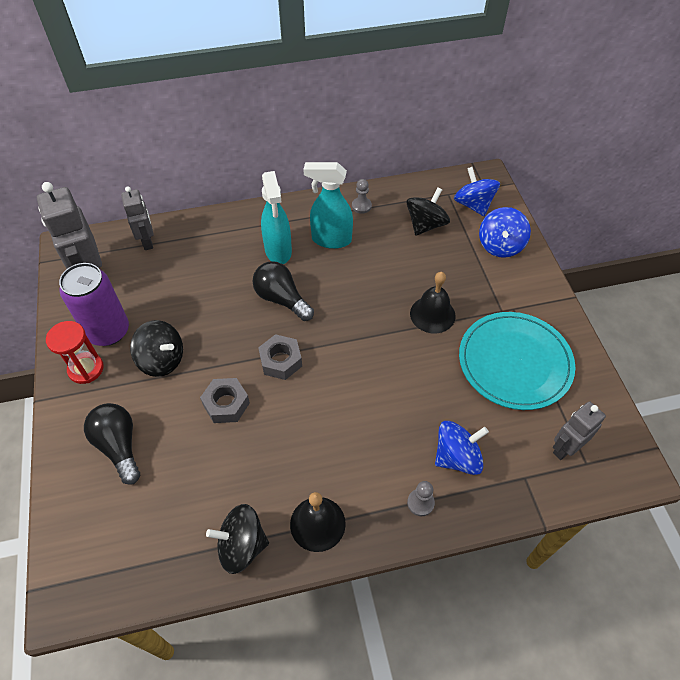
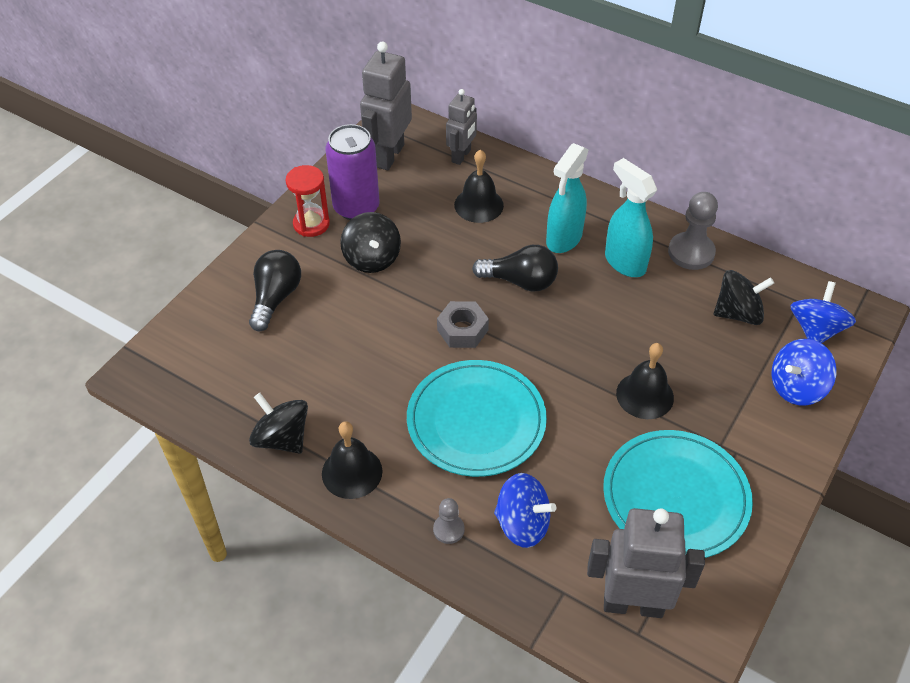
camera: 45 degrees right, 5 degrees down
grey nut [200,378,250,423] -> none
black light bulb [253,261,314,321] -> black light bulb turned 105 degrees clockwise [472,245,558,291]
grey pawn [352,179,372,214] -> grey pawn [668,192,718,270], size x1.80
grey robot [553,401,606,460] -> grey robot [587,508,705,618], size x1.63
none -> turquoise plate [407,360,547,477]
none -> black bell [454,150,504,223]

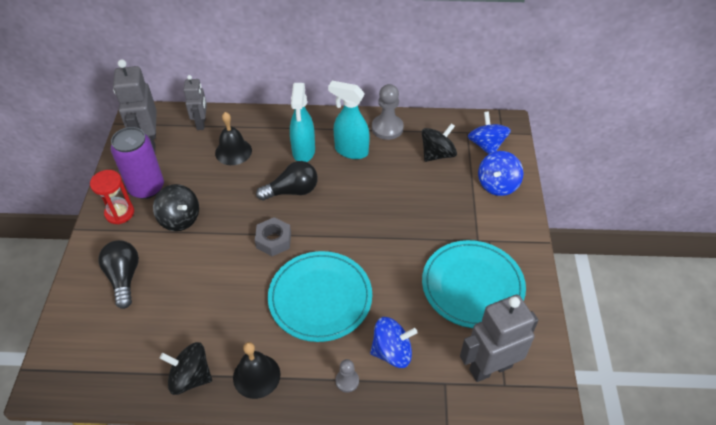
camera: 30 degrees left, 0 degrees up
black bell [616,343,674,419] -> none

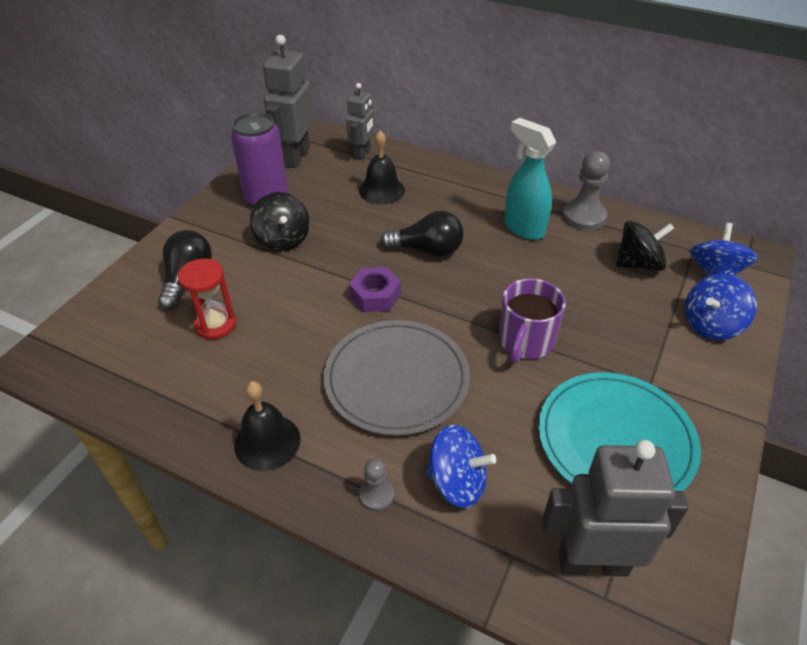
camera: 25 degrees right, 5 degrees down
red hourglass [90,170,134,224] -> red hourglass moved to [178,258,236,339]
black spinning top [160,342,212,395] -> none
grey nut [255,217,291,256] -> purple nut [349,267,401,312]
turquoise plate [268,251,372,342] -> grey plate [323,320,470,436]
turquoise spray bottle [290,83,315,162] -> none
none -> purple mug [499,278,566,363]

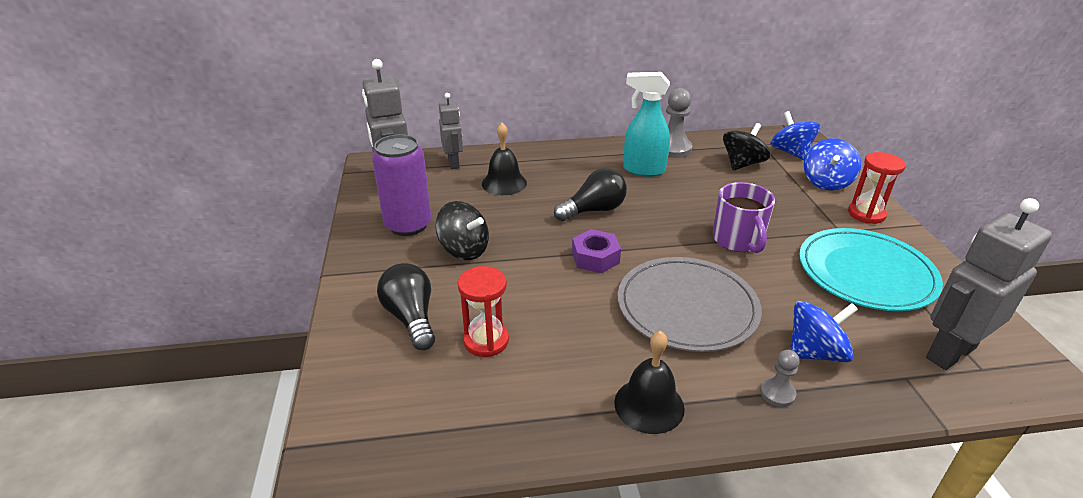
camera: 35 degrees left, 10 degrees down
none -> red hourglass [848,152,906,224]

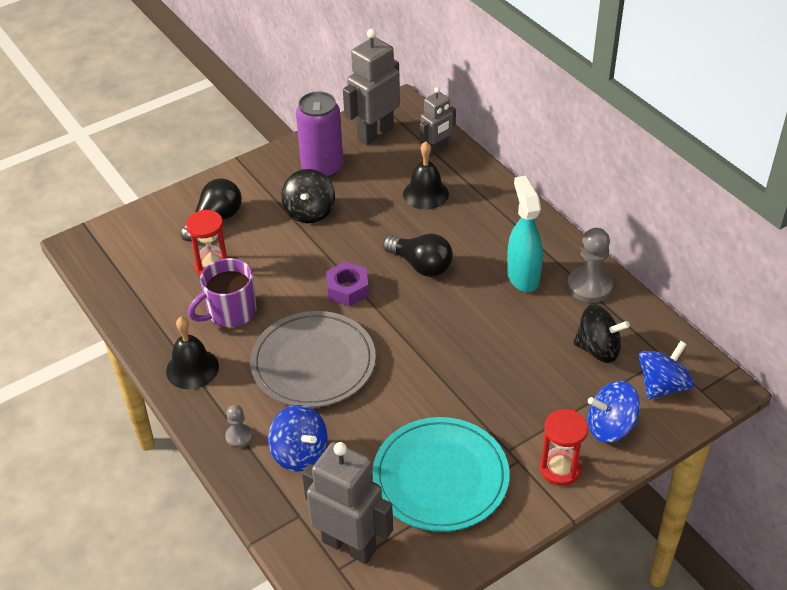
camera: 65 degrees right, 10 degrees up
purple mug [712,182,775,253] -> purple mug moved to [188,258,256,327]

